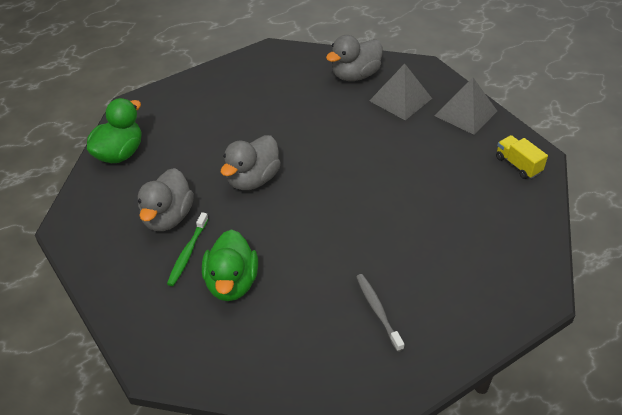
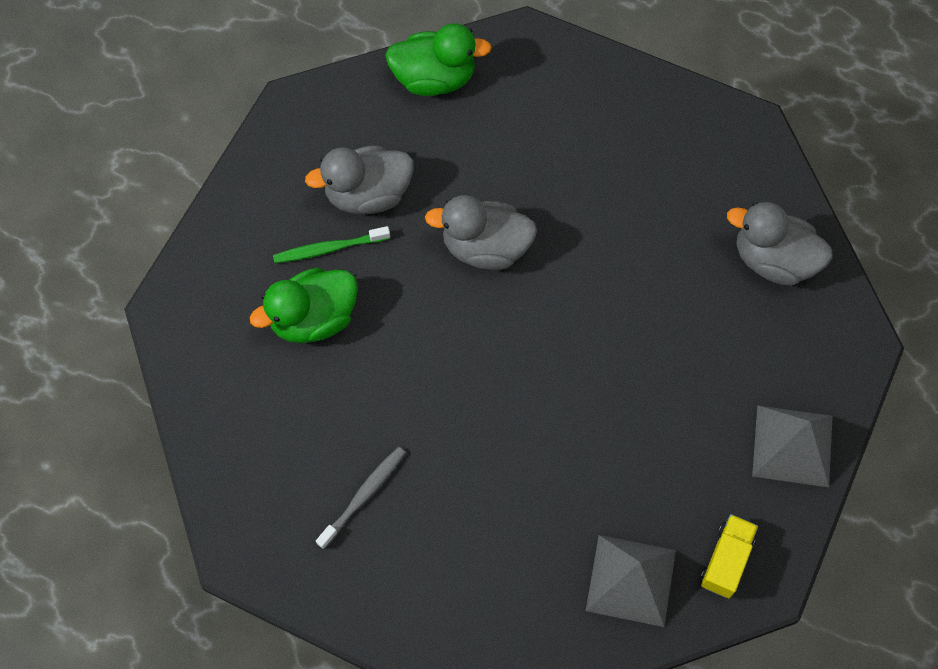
camera: 60 degrees right, 20 degrees up
grey pyramid [369,64,432,120] -> grey pyramid moved to [586,535,676,627]

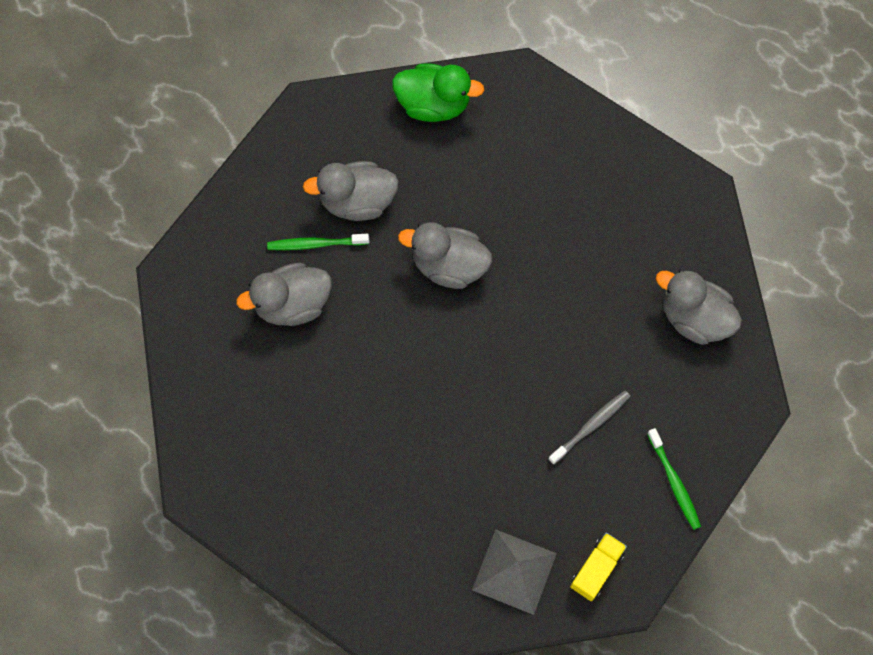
camera: 10 degrees right, 5 degrees up
green duck [250,268,358,343] -> grey duck [236,263,332,326]
grey toothbrush [316,447,406,549] -> grey toothbrush moved to [548,390,631,464]
grey pyramid [752,405,833,487] -> green toothbrush [647,428,701,530]

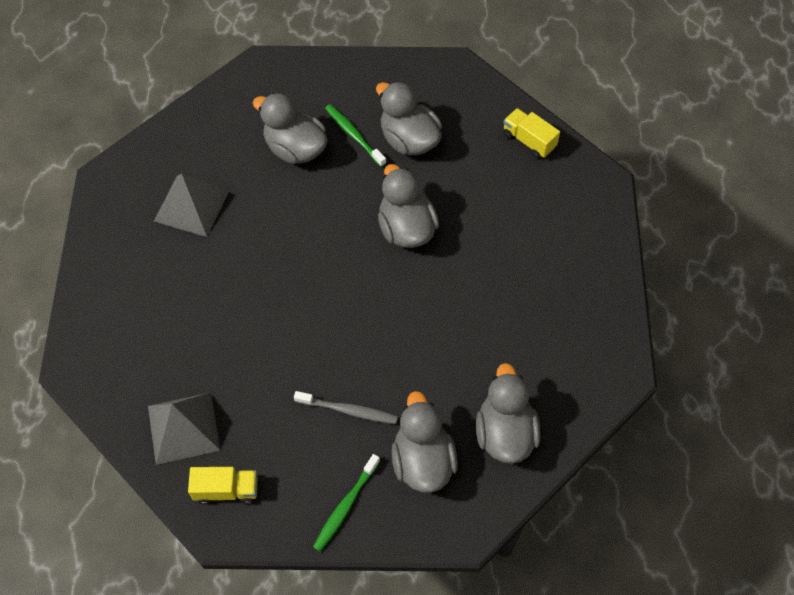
camera: 55 degrees right, 10 degrees down
green duck [392,63,484,122] -> yellow truck [503,108,560,159]
none -> grey pyramid [154,174,229,237]
none -> grey duck [391,391,458,493]

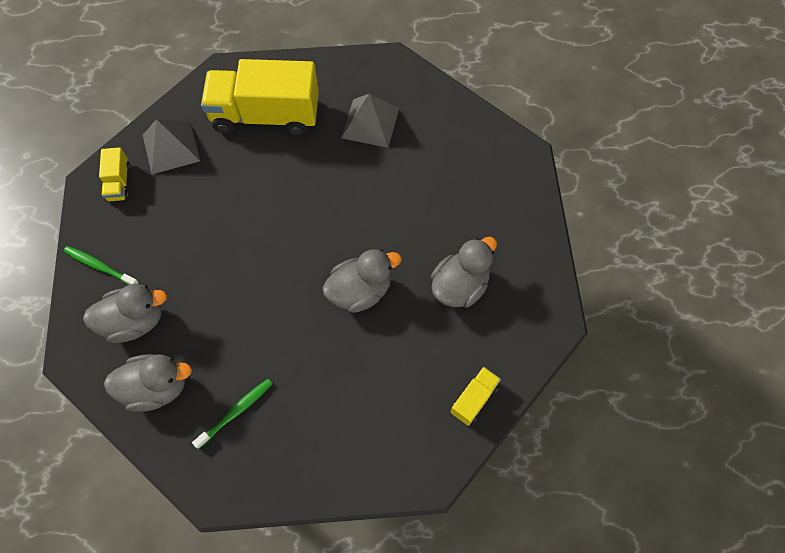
camera: 85 degrees right, 5 degrees up
grey duck [253,93,328,164] -> none
grey toothbrush [294,391,398,424] -> none
green toothbrush [325,104,386,167] -> green toothbrush moved to [192,379,272,449]
none -> yellow truck [201,59,319,136]

